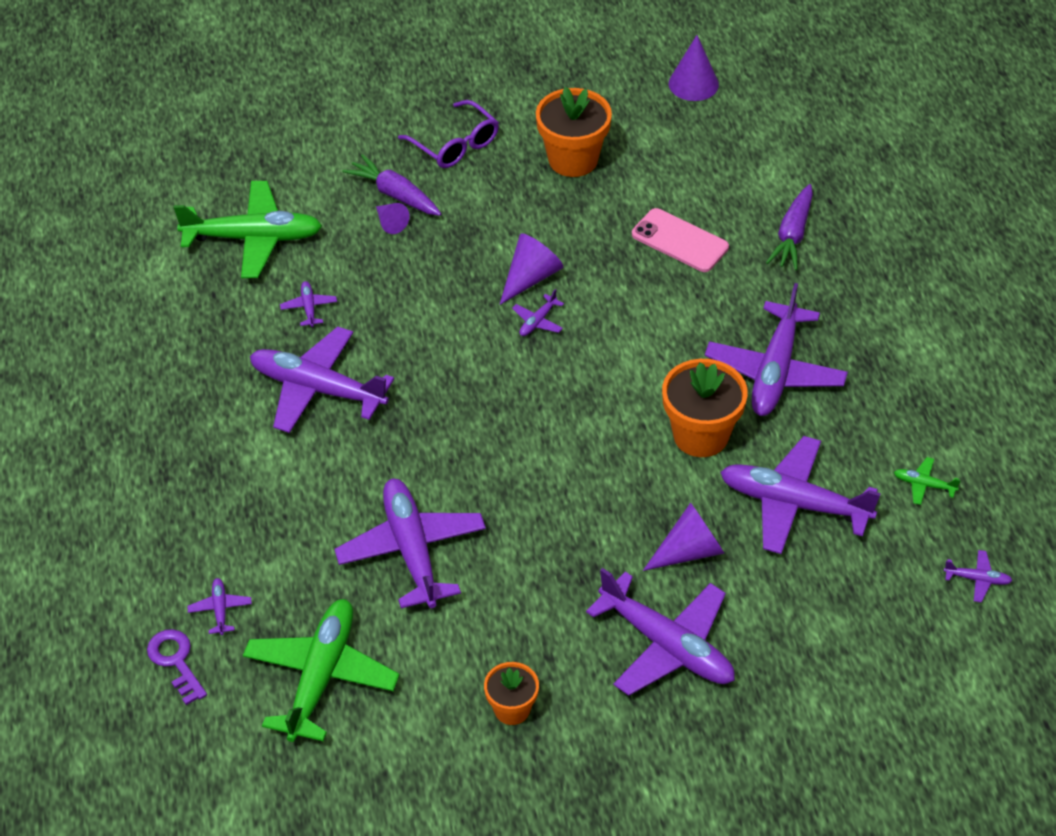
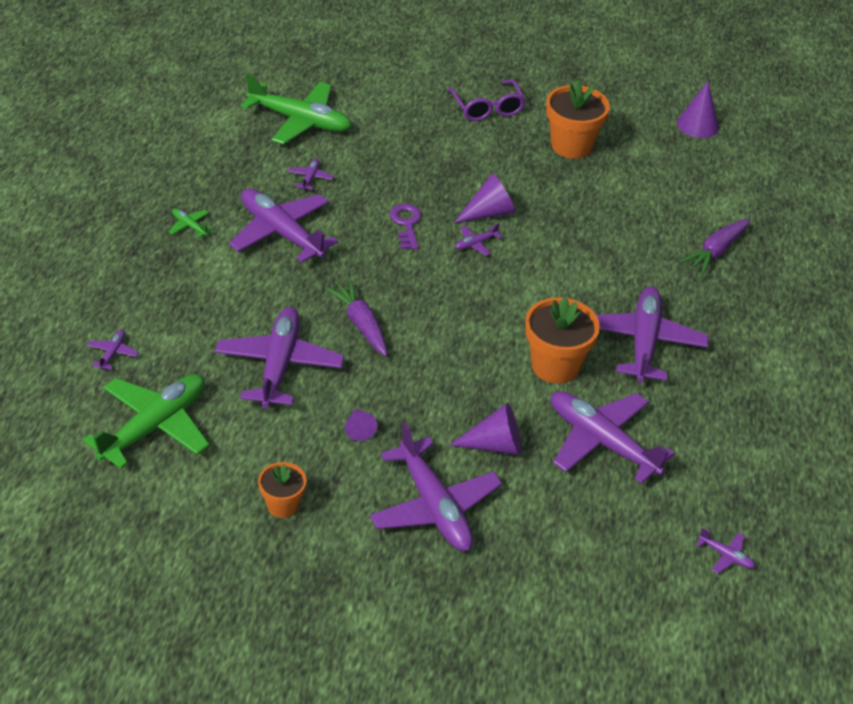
camera: 20 degrees right, 5 degrees down
purple key [147,629,207,705] -> purple key moved to [390,204,421,249]
purple carrot [343,154,441,216] -> purple carrot moved to [326,280,387,356]
purple cone [376,203,410,234] -> purple cone moved to [345,408,377,441]
pink phone [632,208,729,272] -> none
purple plane [705,283,848,416] -> purple plane turned 150 degrees clockwise [596,287,709,382]
green plane [894,457,961,505] -> green plane moved to [168,209,213,238]

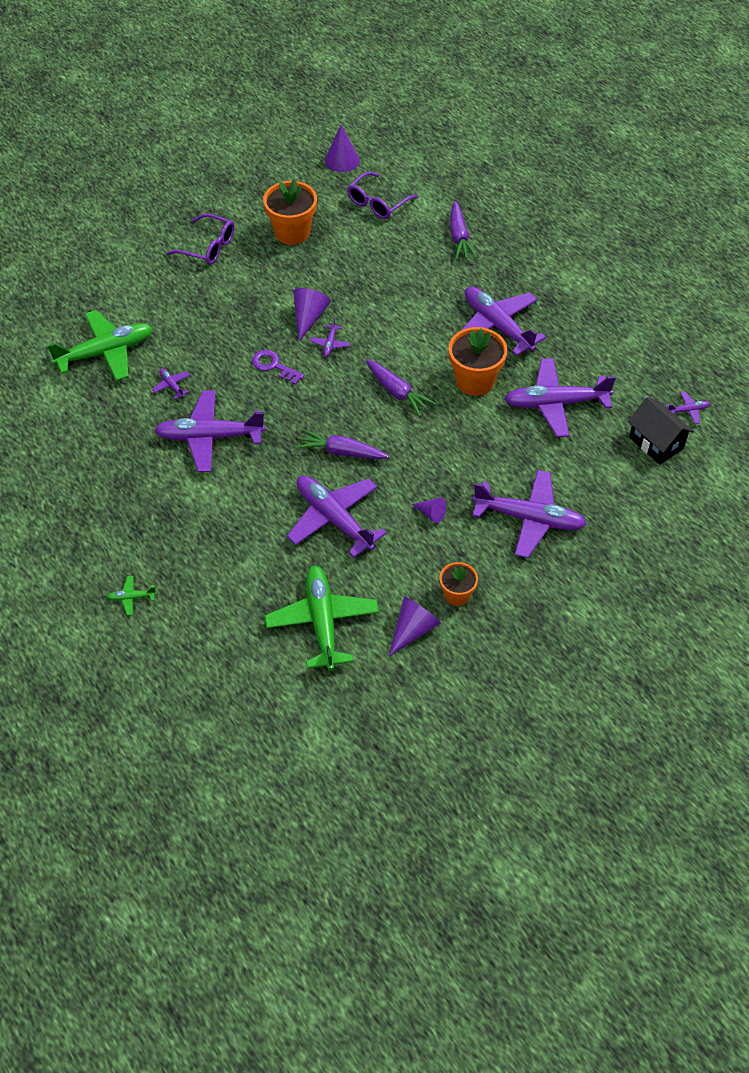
camera: 45 degrees left, 10 degrees up
purple plane [87,330,139,370] -> none
green plane [168,209,213,238] -> green plane moved to [107,576,157,615]
purple cone [450,403,522,455] -> purple cone moved to [388,596,441,657]
none -> purple glasses [347,172,418,219]
none -> purple carrot [366,359,436,417]
none -> black house [628,397,694,465]

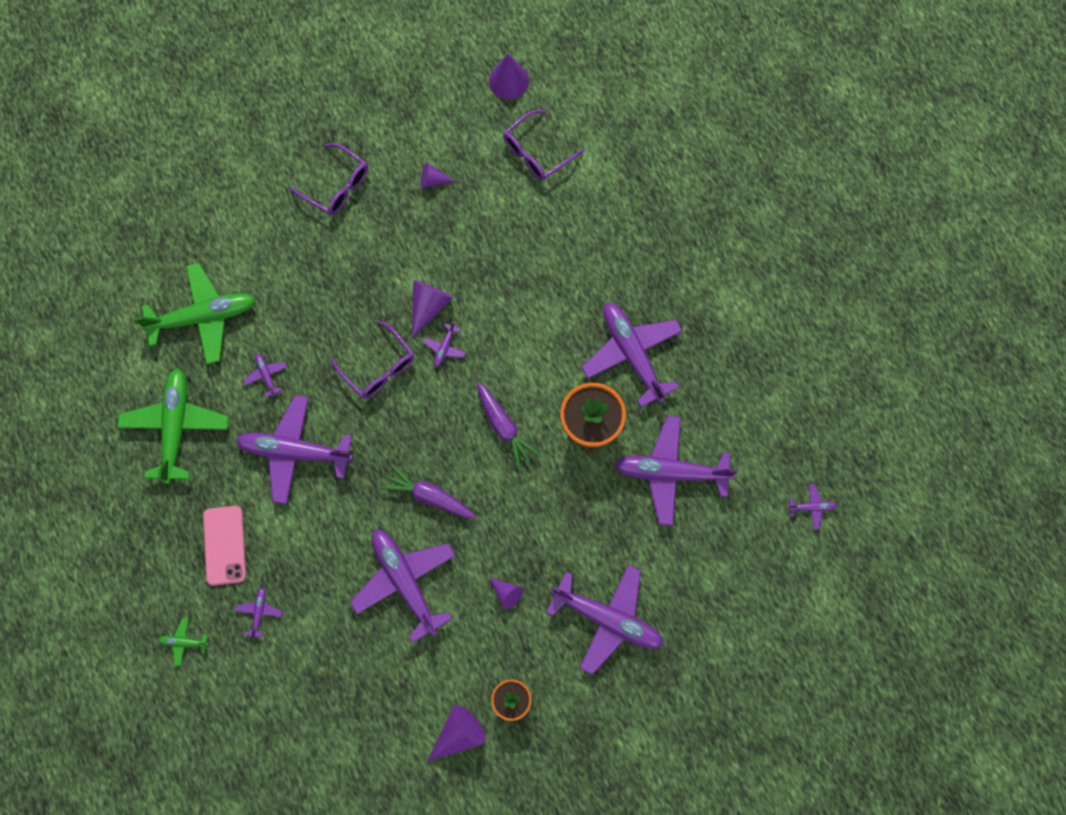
camera: 10 degrees right, 20 degrees up
purple key [252,350,304,385] -> purple glasses [331,320,414,399]
orange flower pot [263,179,317,245] -> purple cone [421,163,454,188]
green plane [265,565,379,671] -> green plane moved to [118,368,229,484]
purple carrot [450,201,477,260] -> none
black house [628,397,694,465] -> none
none -> pink phone [203,506,246,586]
none -> purple plane [235,587,282,638]

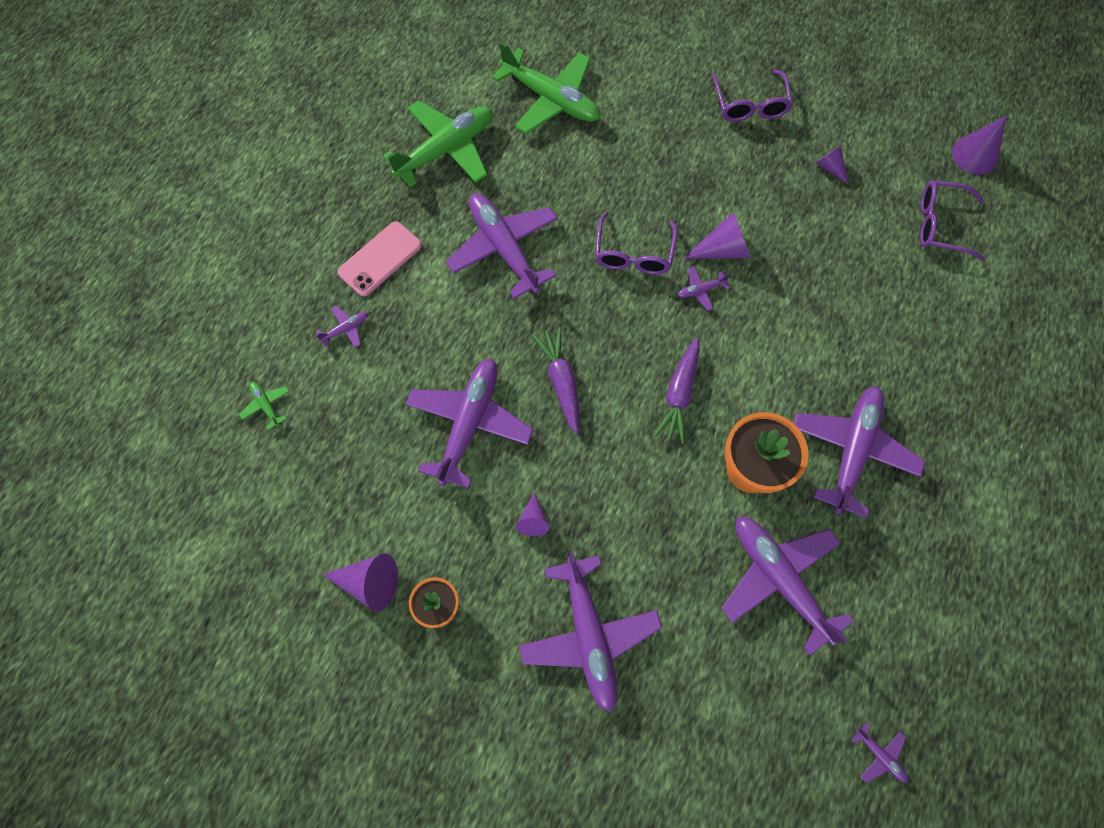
camera: 50 degrees right, 5 degrees down
green plane [158,618,209,666] -> green plane moved to [239,382,289,430]
purple plane [244,354,287,397] -> none

